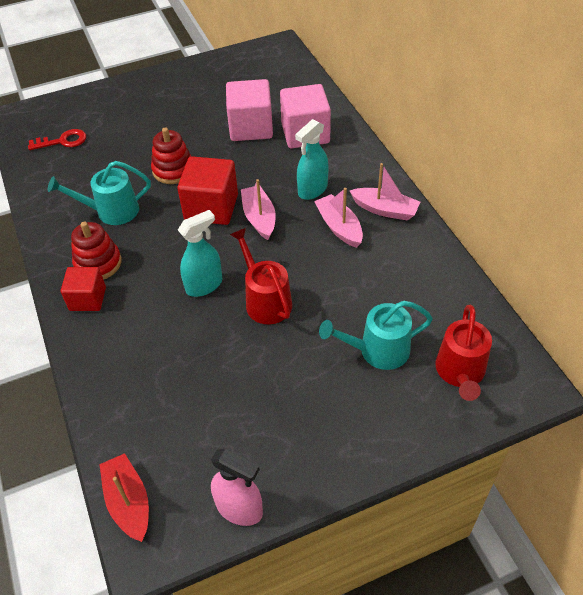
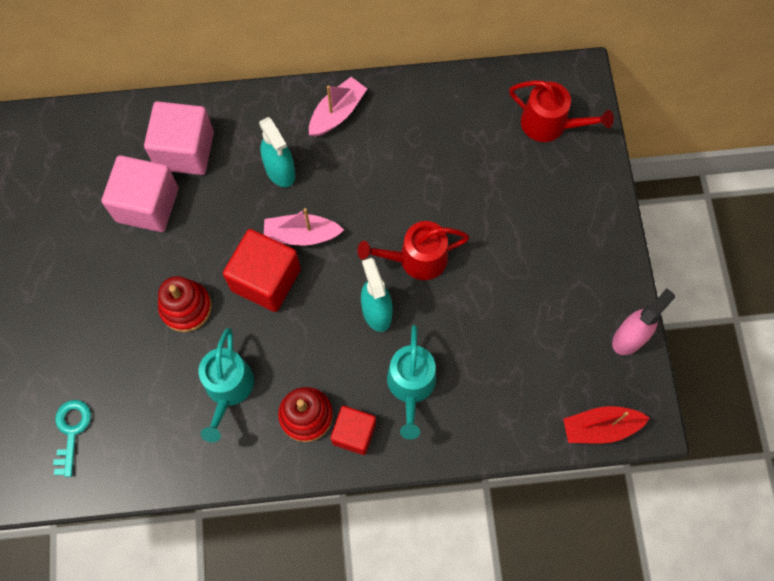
camera: 75 degrees left, 20 degrees up
red key [28,129,86,150] -> turquoise key [53,400,91,477]
pink boat [314,188,363,248] -> none
turquoise watering can [319,301,433,370] -> turquoise watering can moved to [387,325,436,440]

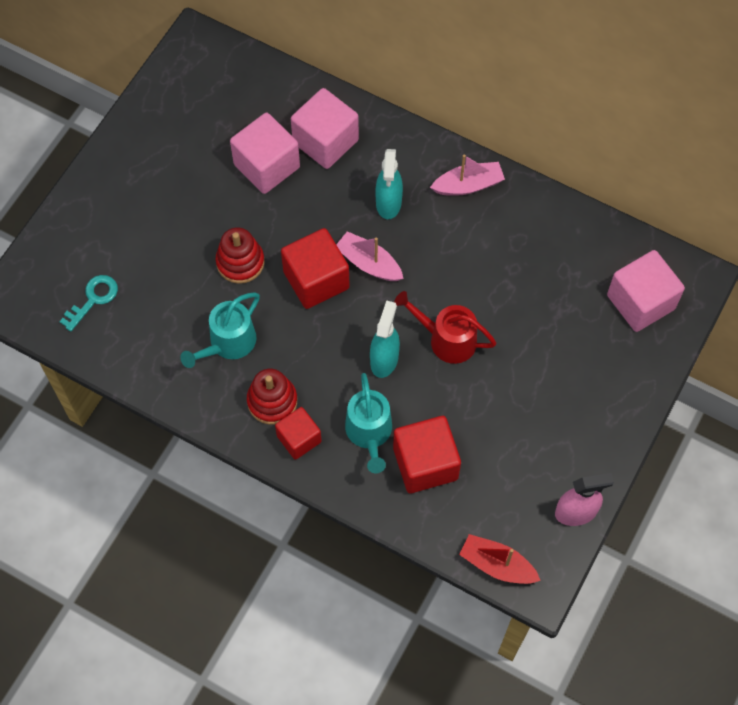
camera: 35 degrees right, 5 degrees down
turquoise watering can [387,325,436,440] -> turquoise watering can turned 45 degrees counterclockwise [345,373,392,473]
red watering can [509,80,614,142] -> pink cube [607,250,685,332]
none -> red cube [393,416,461,493]

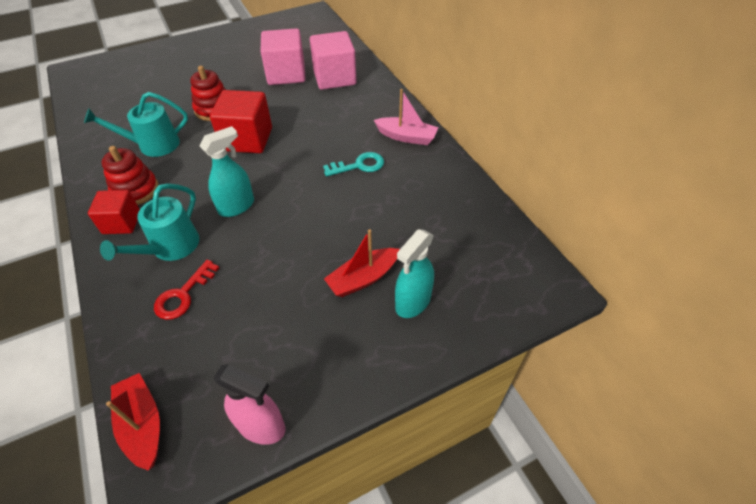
camera: 35 degrees right, 15 degrees down
turquoise key [59,275,118,332] -> turquoise key moved to [323,152,384,177]
pink boat [336,231,404,281] -> none
turquoise spray bottle [376,149,403,219] -> turquoise spray bottle moved to [395,229,434,318]
red cube [393,416,461,493] -> red key [154,260,219,320]
red watering can [394,291,496,364] -> none
pink cube [607,250,685,332] -> none
none -> red boat [324,229,400,297]

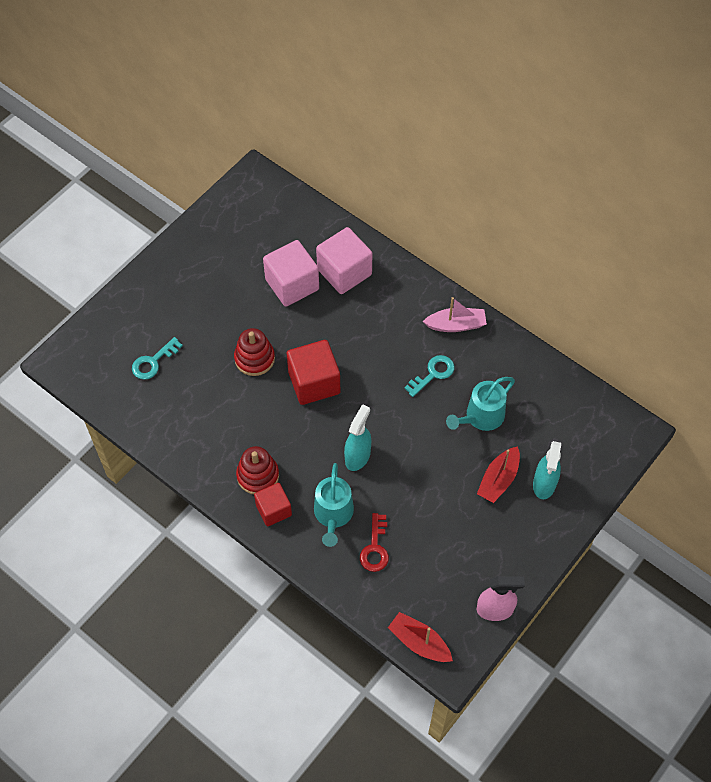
camera: 25 degrees left, 10 degrees up
turquoise watering can [84,92,188,157] -> turquoise watering can moved to [446,377,515,431]
none -> turquoise key [132,337,183,380]

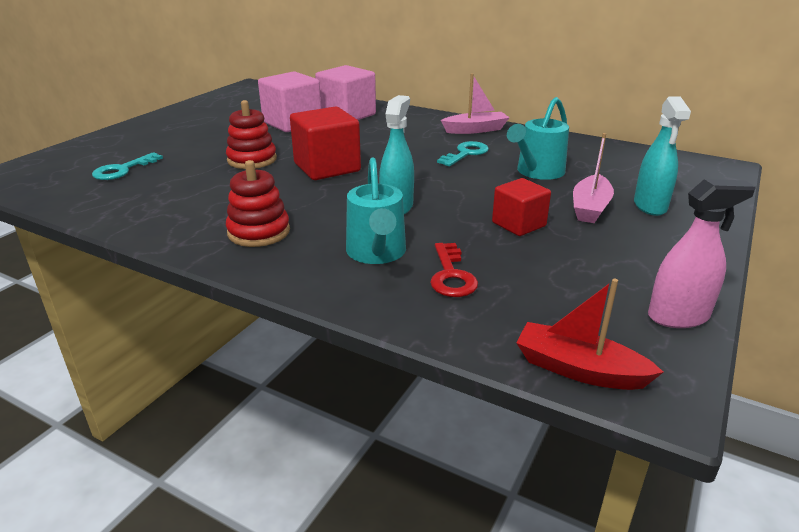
camera: 10 degrees left, 30 degrees down
red cube [254,483,292,527] -> red cube moved to [492,178,551,236]
red boat [477,446,520,503] -> pink boat [573,133,614,223]

